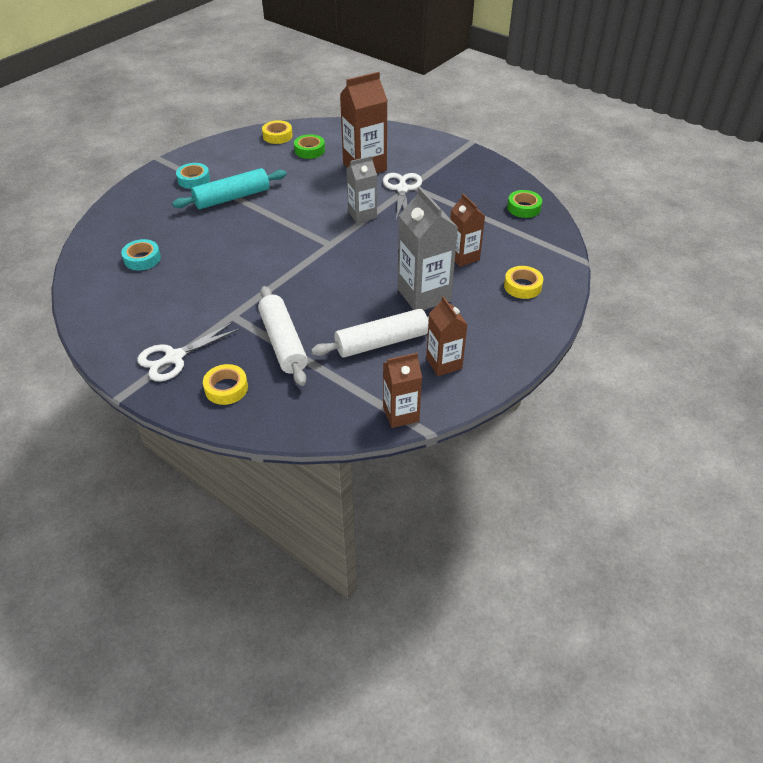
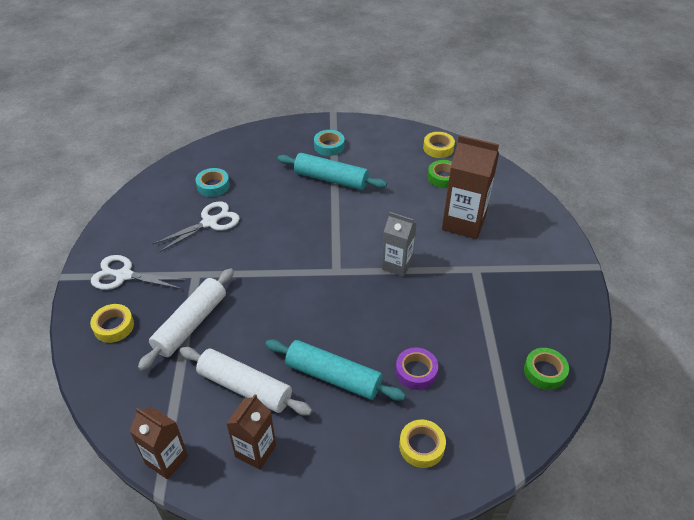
camera: 50 degrees right, 0 degrees up
white scissors [383,173,422,220] -> white scissors moved to [152,201,240,252]
grey carton [398,187,458,310] -> turquoise rolling pin [265,339,406,401]
brown carton [450,194,485,267] -> purple tape [396,347,438,390]

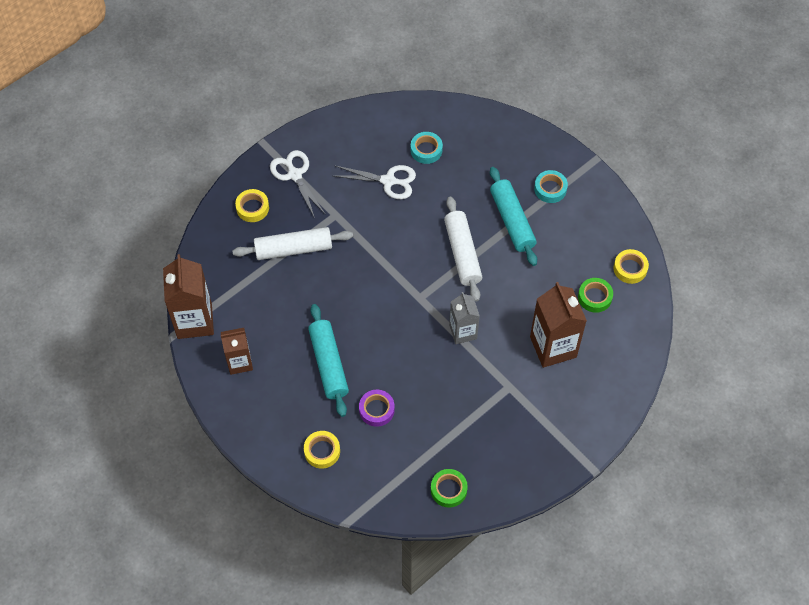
camera: 50 degrees right, 15 degrees up
brown carton [129,407,188,480] -> brown carton [163,254,214,339], size x1.60
white rolling pin [180,347,312,416] -> white rolling pin moved to [444,196,482,302]

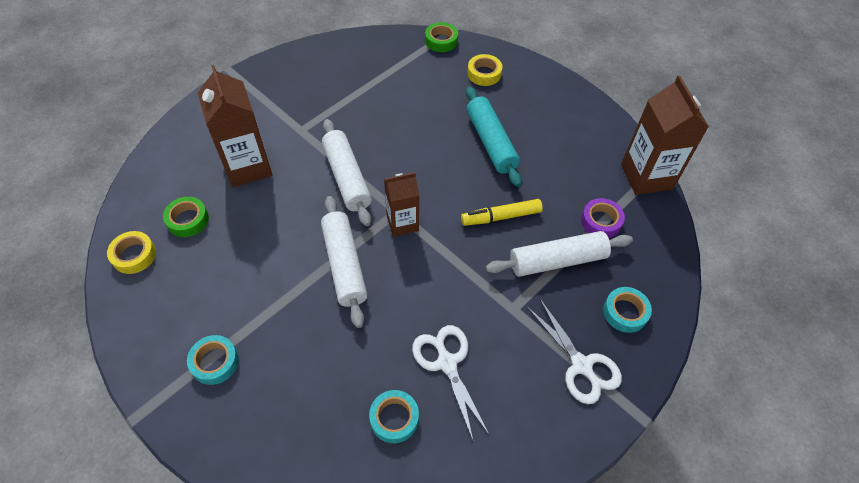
camera: 175 degrees right, 5 degrees down
brown carton [221,328,253,375] -> brown carton moved to [384,172,419,237]
yellow tape [235,189,269,222] -> turquoise tape [603,287,652,333]
white scissors [334,165,416,199] -> white scissors turned 60 degrees clockwise [412,325,489,440]
purple tape [359,390,395,427] -> purple tape moved to [581,198,625,238]
green tape [431,469,468,508] -> green tape moved to [425,22,458,52]
grey carton [449,292,480,344] -> white rolling pin [322,119,372,226]
turquoise rolling pin [490,167,537,266] -> none
none -> yellow marker [461,199,543,226]

